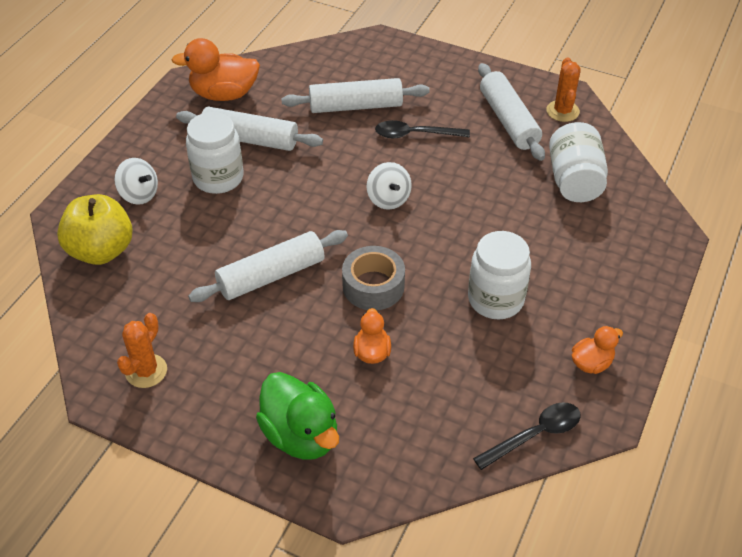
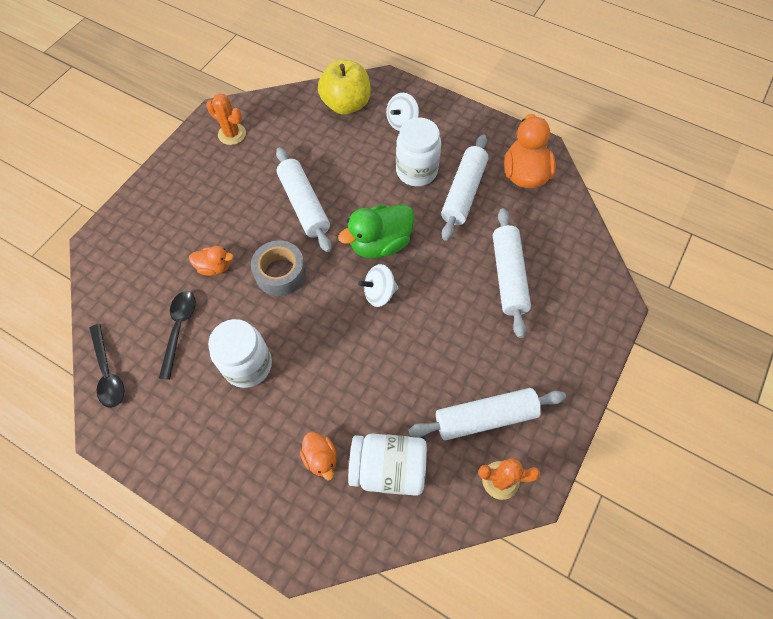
camera: 95 degrees right, 15 degrees up
green duck [256,372,339,460] -> green duck moved to [338,204,415,259]
black spoon [375,120,470,138] -> black spoon moved to [159,291,196,380]
orange duck [572,326,623,374] -> orange duck moved to [300,432,337,480]

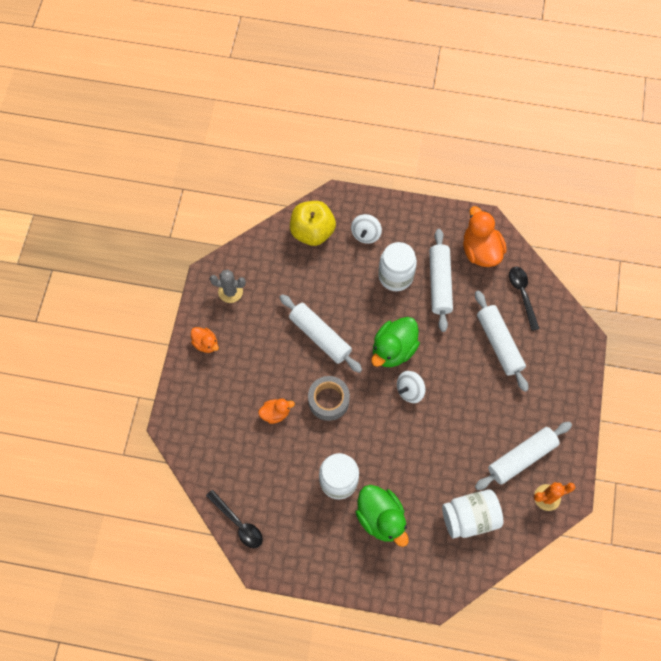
camera: 20 degrees left, 5 degrees up
black spoon [159,291,196,380] -> black spoon moved to [509,267,539,331]
orange cactus [206,94,246,145] -> grey cactus [210,270,246,303]
orange duck [300,432,337,480] -> orange duck moved to [191,327,219,353]
none -> green duck [355,485,409,547]

